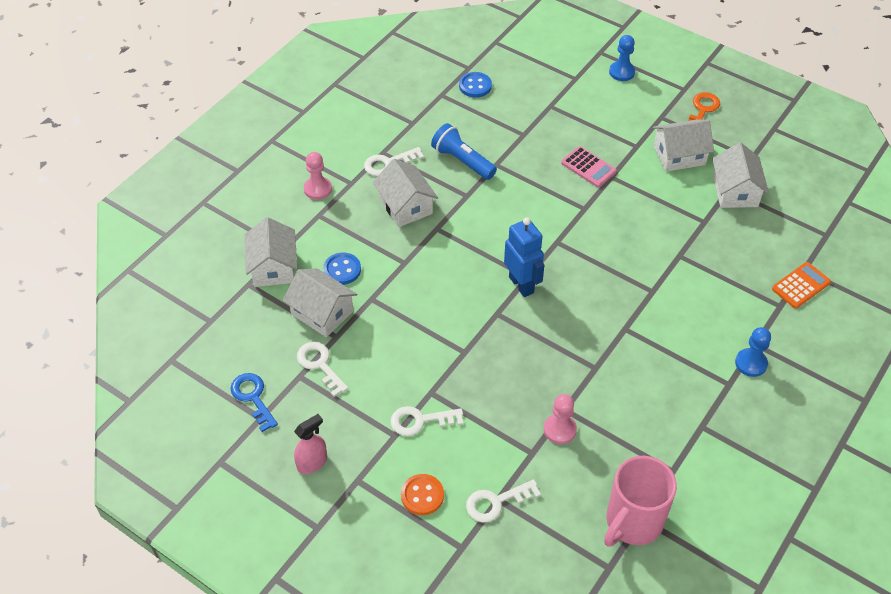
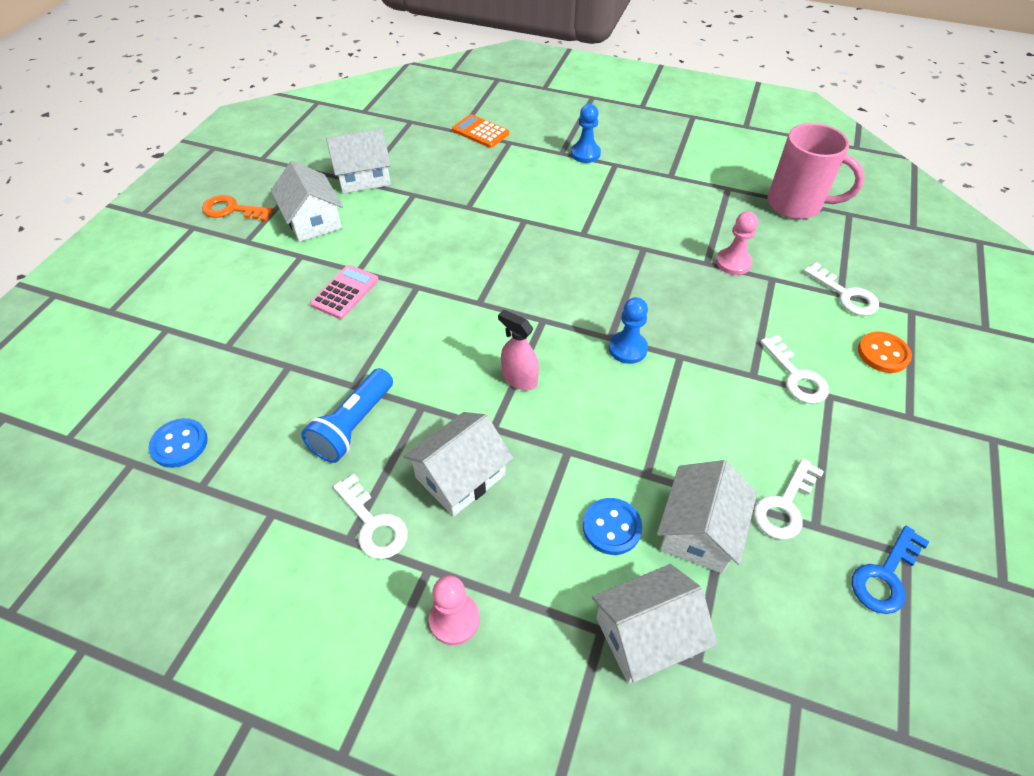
camera: 105 degrees left, 0 degrees up
pink spray bottle [294,414,327,474] -> pink spray bottle moved to [498,310,539,390]
blue robot [504,217,544,297] -> none
blue pawn [609,35,635,81] -> blue pawn moved to [609,297,648,364]

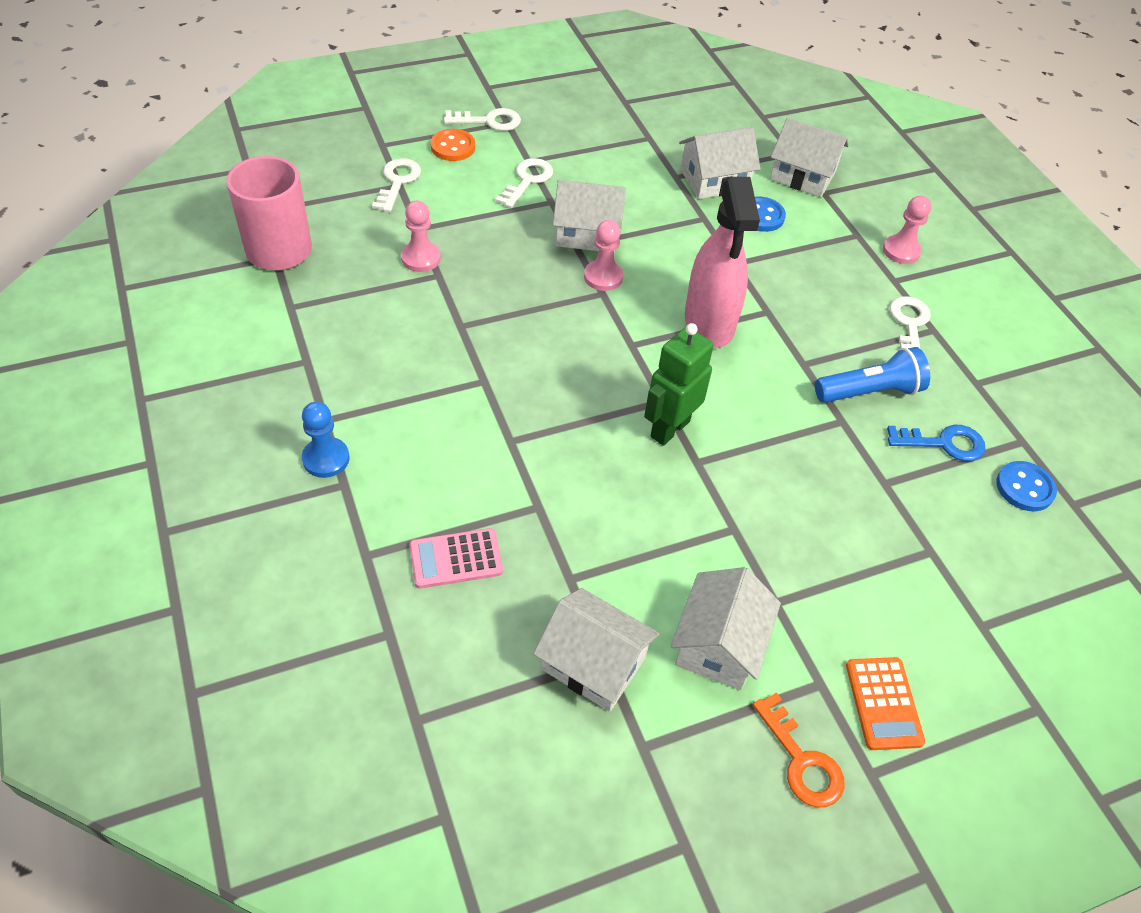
camera: 135 degrees left, 0 degrees up
pink calculator [310,265,379,319] -> pink calculator moved to [409,528,503,588]
white house [403,412,513,517] -> white house moved to [553,180,626,252]
orange calculator [452,114,509,148] -> orange calculator moved to [846,657,925,750]
pink spray bottle [498,310,539,390] -> pink spray bottle [685,177,760,348], size x1.92
blue pawn [609,297,648,364] -> pink pawn [584,220,623,291]
white key [753,459,824,539] -> white key moved to [444,108,521,131]
blue key [852,526,929,614] -> blue key moved to [887,425,986,461]
none -> green robot [644,323,714,446]

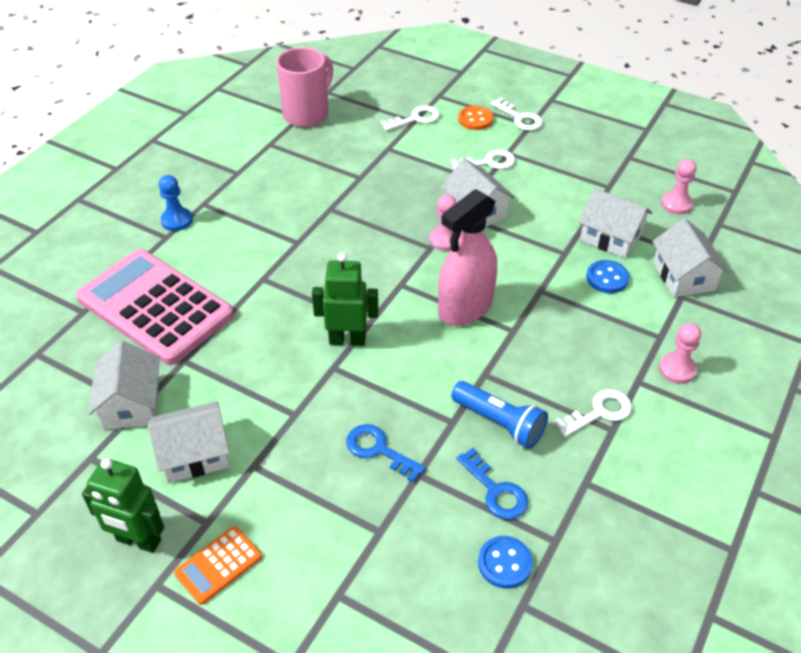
camera: 55 degrees right, 5 degrees down
pink pawn [401,201,441,272] -> pink pawn moved to [661,159,697,214]
pink calculator [409,528,503,588] -> pink calculator [76,249,234,365], size x2.35
orange key [753,692,845,807] -> green robot [82,458,164,553]
none -> blue key [346,424,425,483]

